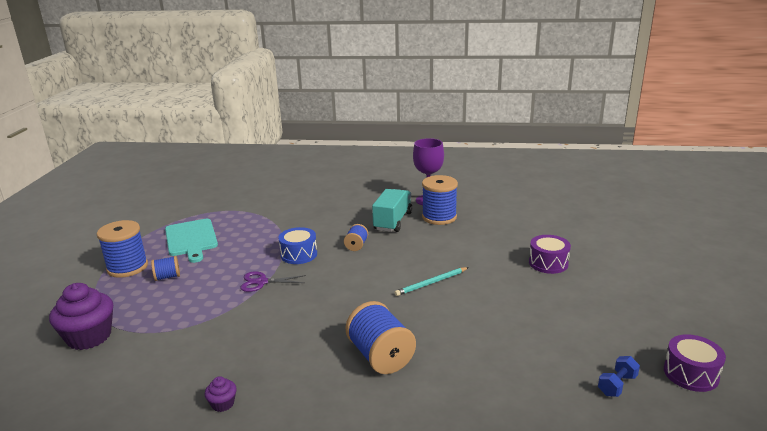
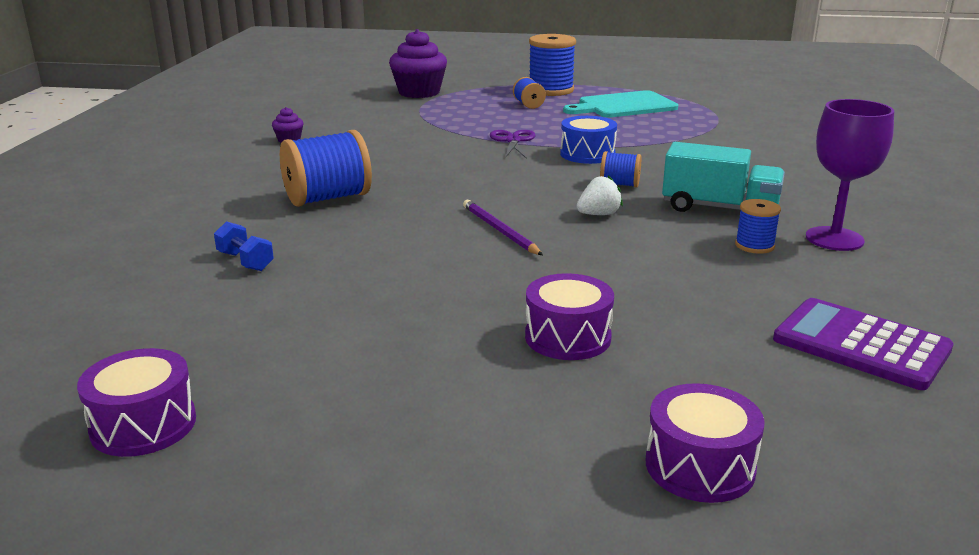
camera: 90 degrees right, 0 degrees up
turquoise pencil [395,267,469,296] -> purple pencil [463,200,543,255]
blue spool [422,175,458,225] -> blue spool [735,199,781,254], size x0.52
blue dumbbell [598,356,640,397] -> blue dumbbell moved to [214,221,274,271]
none -> white strawberry [577,175,623,215]
none -> purple drum [646,383,765,503]
none -> purple calculator [773,298,954,390]

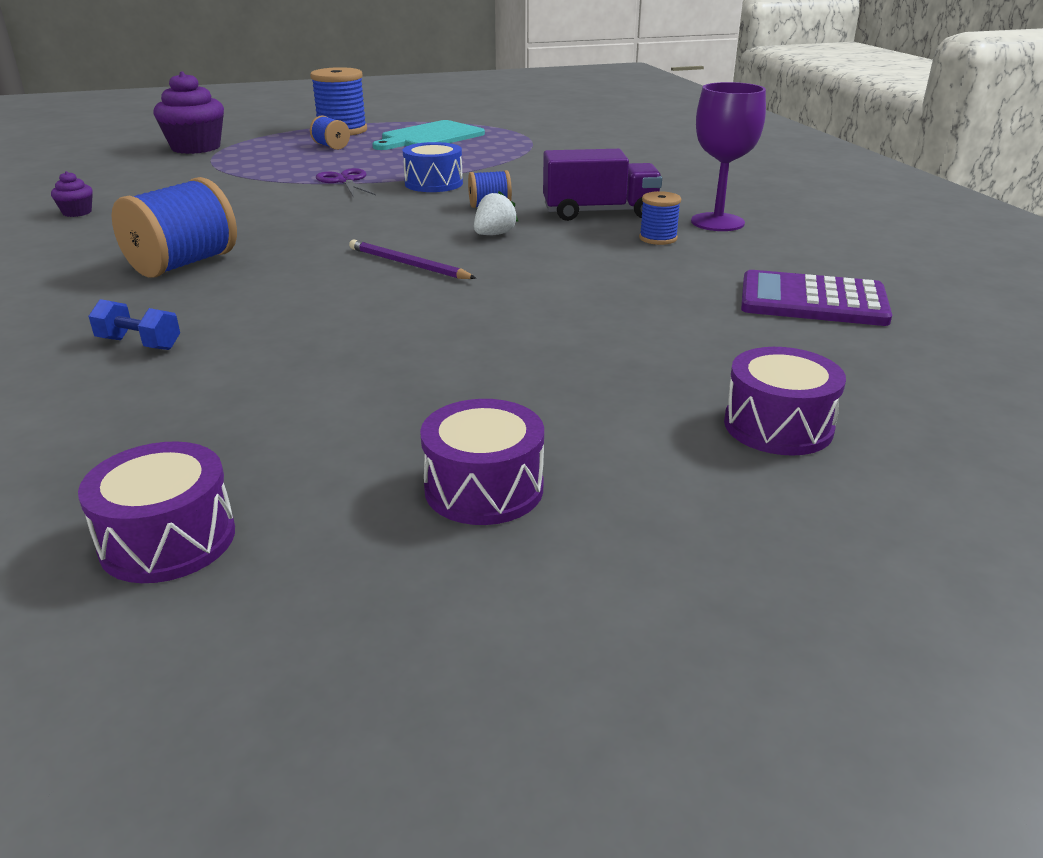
camera: 25 degrees left, 5 degrees up
purple drum [525,273,614,360] -> purple drum moved to [420,399,544,525]
turquoise truck [662,142,785,212] -> purple truck [543,149,662,221]

